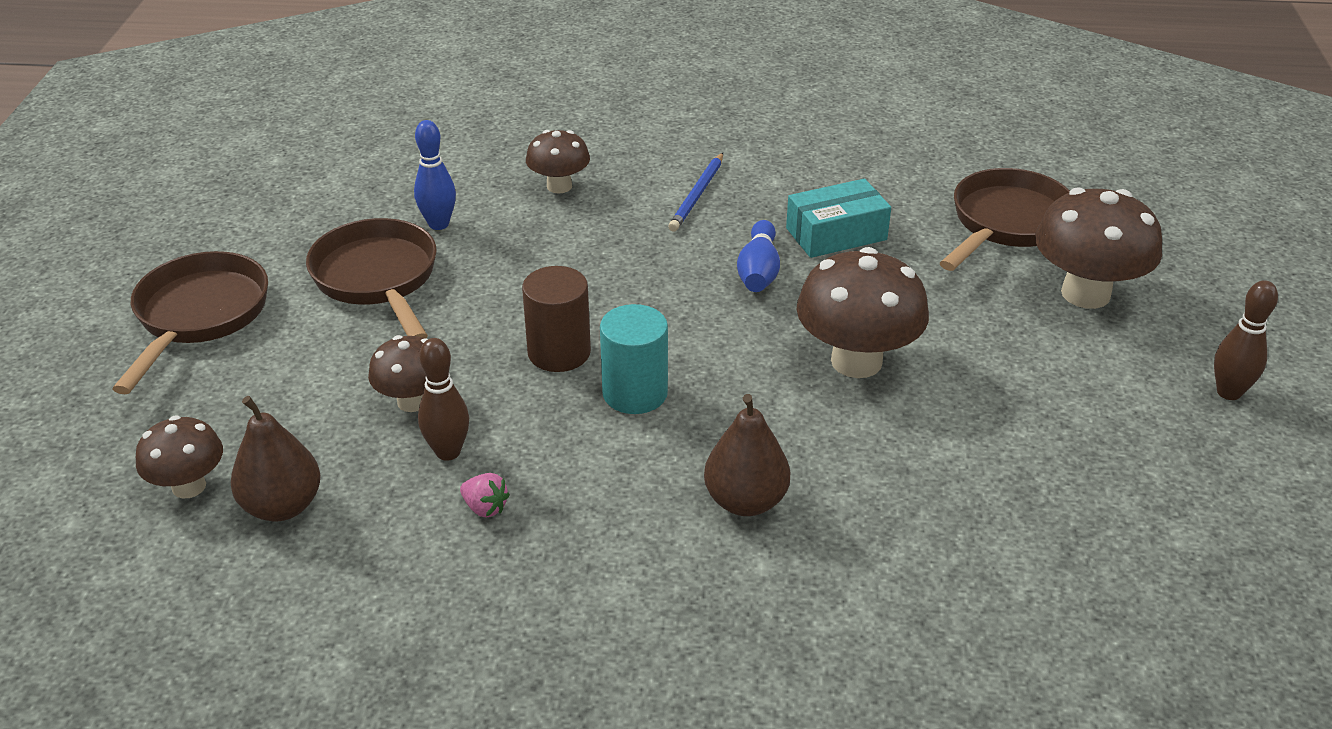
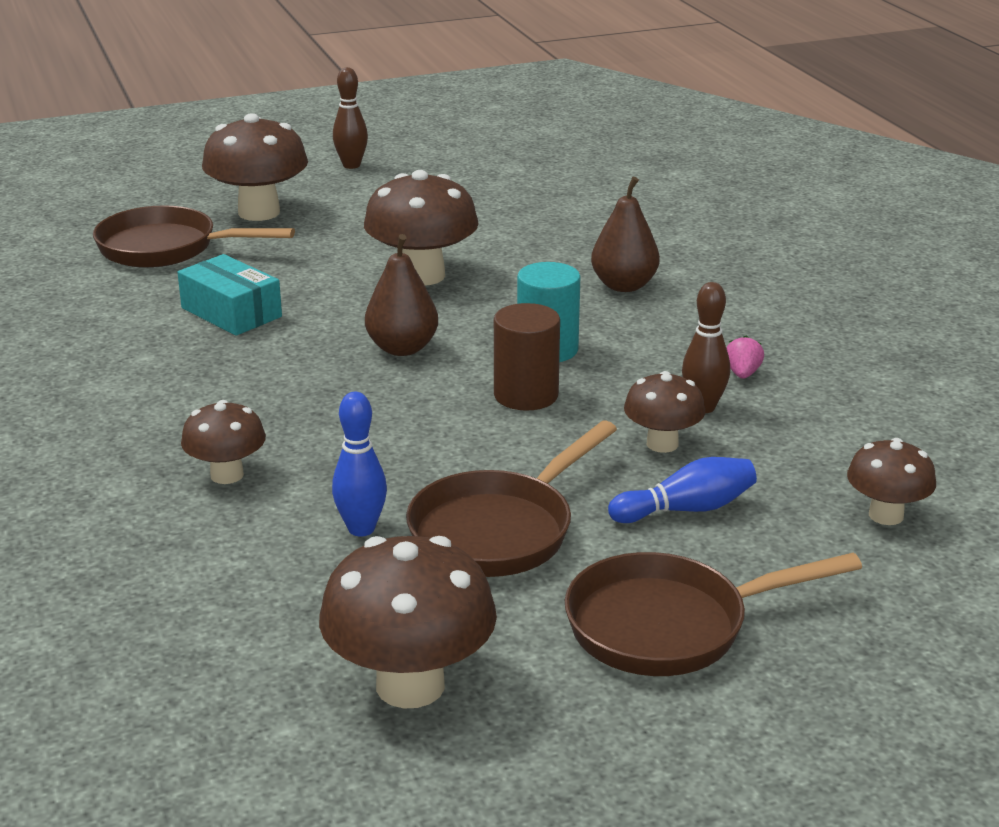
camera: 115 degrees left, 10 degrees down
brown pear [231,396,321,521] -> brown pear moved to [365,234,438,356]
blue pencil [668,153,723,231] -> none
blue bowling pin [737,220,780,292] -> blue bowling pin moved to [608,457,757,523]
none -> brown mushroom [319,536,497,708]

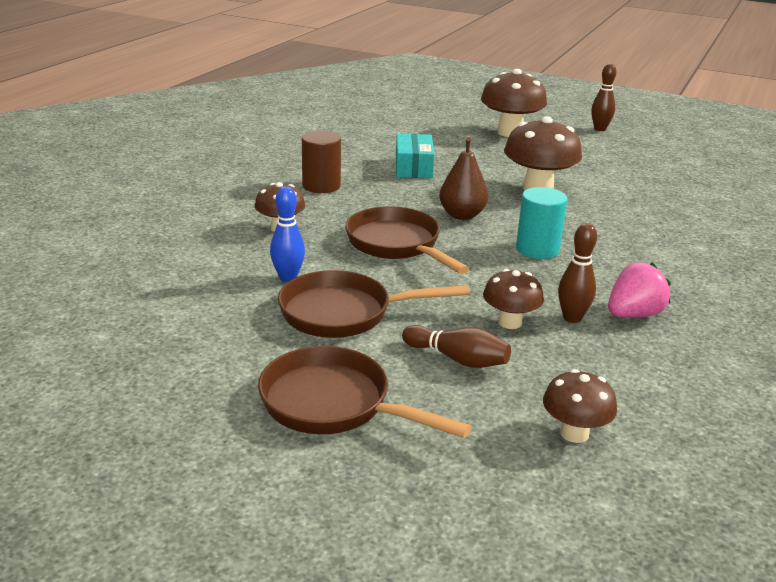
camera: 45 degrees right, 0 degrees up
brown pan [93,205,295,268] -> brown pan moved to [345,206,469,274]
brown mushroom [319,536,497,708] -> none
brown cylinder [494,303,560,411] -> brown cylinder moved to [302,131,341,193]
brown pear [591,177,660,292] -> none
blue bowling pin [608,457,757,523] -> brown bowling pin [402,325,511,368]
pink strawberry [726,335,764,379] -> pink strawberry [608,262,671,317], size x1.83

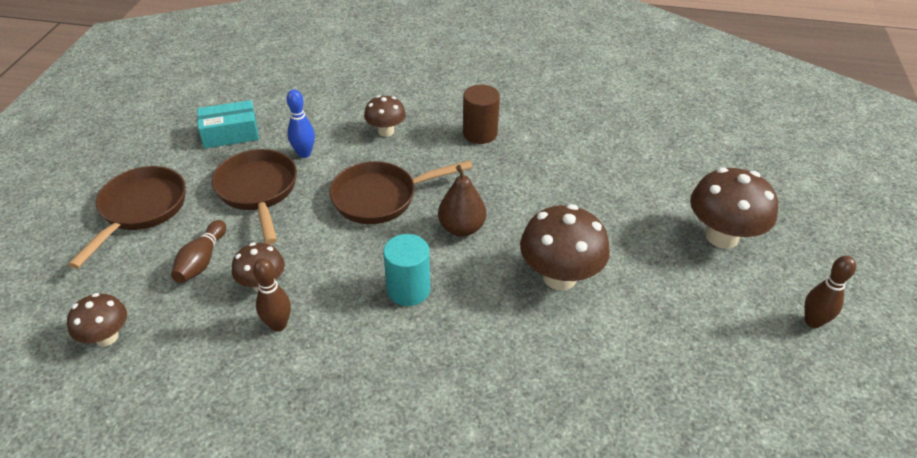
camera: 75 degrees right, 15 degrees up
brown pan [345,206,469,274] -> brown pan turned 150 degrees counterclockwise [329,160,473,224]
turquoise box [396,134,435,178] -> turquoise box moved to [197,100,259,148]
pink strawberry [608,262,671,317] -> none

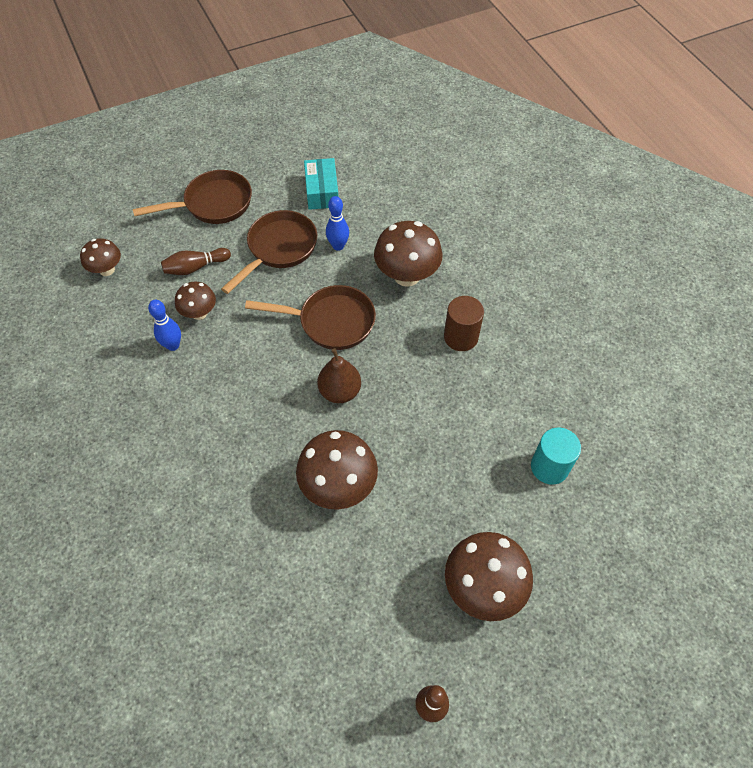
camera: 55 degrees right, 15 degrees up
turquoise box [197,100,259,148] -> turquoise box turned 45 degrees clockwise [304,158,339,210]
brown bowling pin [253,258,291,332] -> blue bowling pin [148,300,181,351]
brown pan [329,160,473,224] -> brown pan turned 150 degrees clockwise [245,285,376,350]
brown mushroom [364,95,406,137] -> brown mushroom [374,221,443,287], size x1.71
turquoise cylinder [383,234,430,306] -> turquoise cylinder moved to [531,428,581,484]

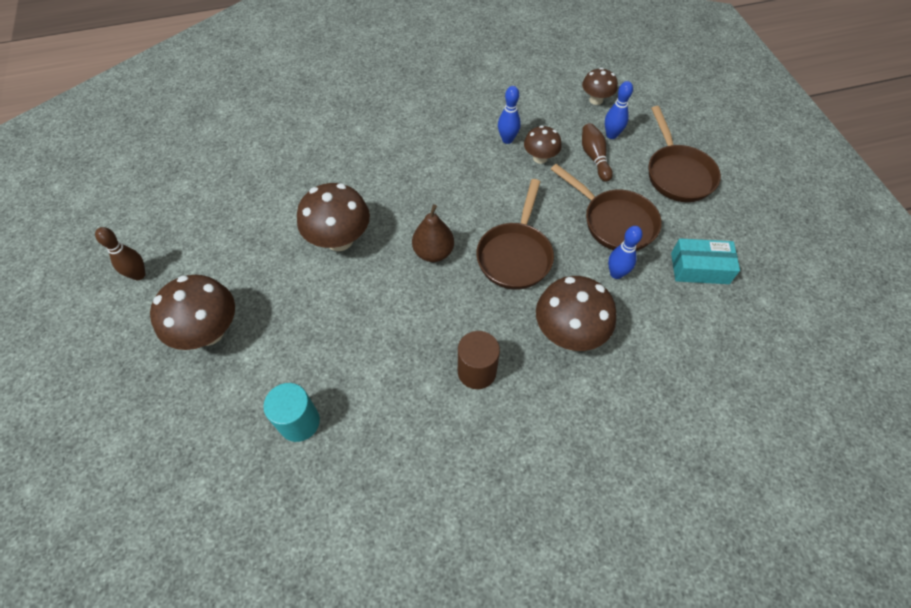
camera: 100 degrees right, 0 degrees up
none -> blue bowling pin [605,81,633,139]

